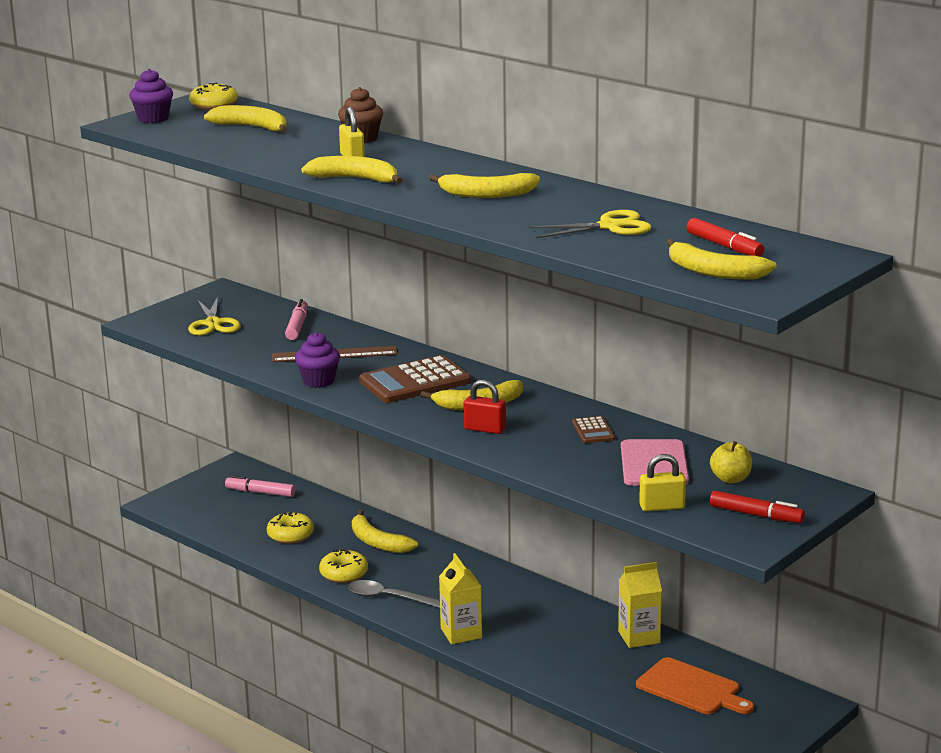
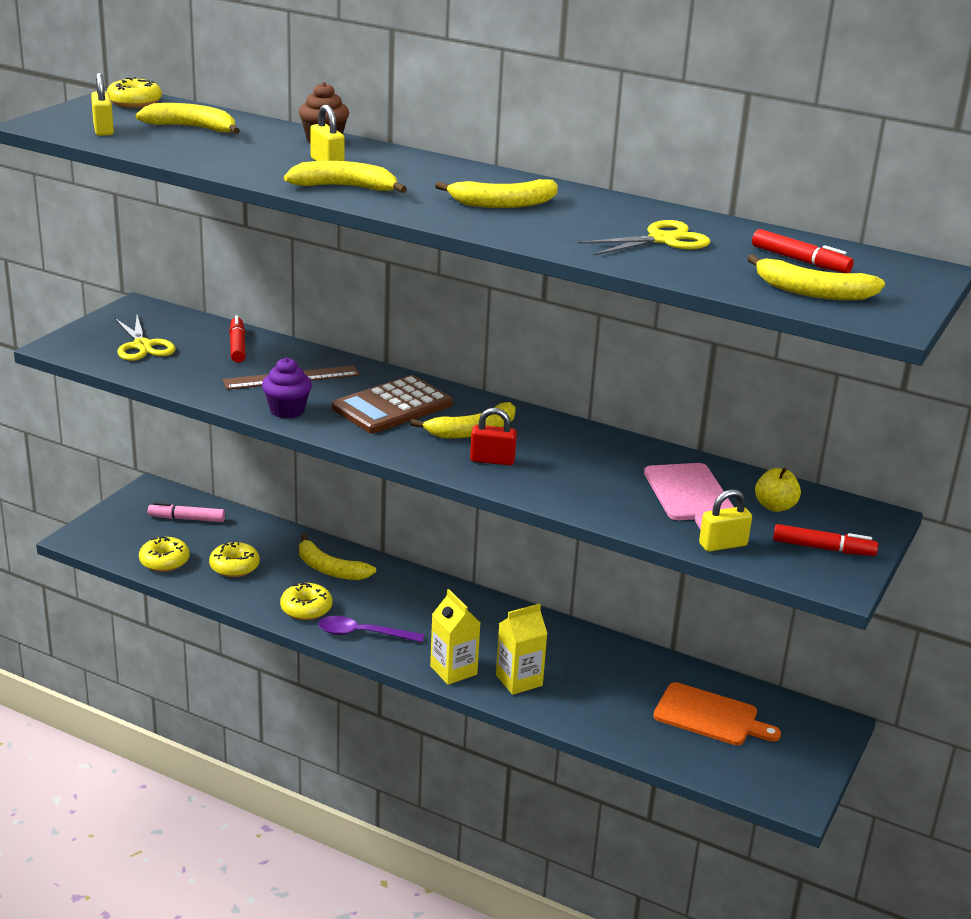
camera: 15 degrees left, 5 degrees up
purple cupcake [129,69,173,123] -> none
pink marker [285,299,308,340] -> red marker [229,316,246,363]
grey spoon [348,580,440,608] -> purple spoon [318,616,424,642]
brown calculator [572,416,615,443] -> none
yellow carton [618,562,662,648] -> yellow carton moved to [496,604,547,695]
none -> yellow padlock [91,73,114,136]
none -> yellow donut [139,537,190,572]

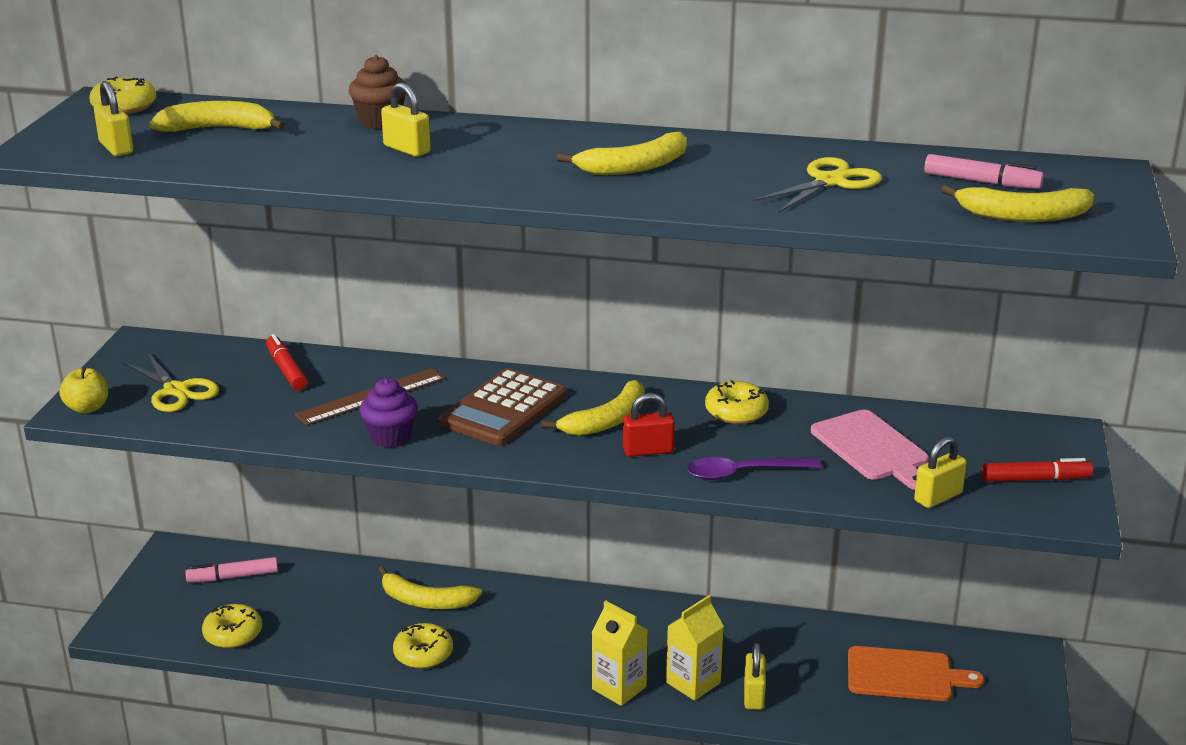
camera: 15 degrees left, 0 degrees up
yellow donut [209,542,260,577] -> yellow donut moved to [705,381,769,424]
yellow banana [284,161,407,193] -> none
purple spoon [318,616,424,642] -> purple spoon moved to [687,457,821,480]
red marker [752,229,854,273] -> pink marker [924,154,1044,189]
yellow apple [755,468,801,512] -> yellow apple moved to [60,367,108,414]
none -> yellow padlock [744,643,766,710]

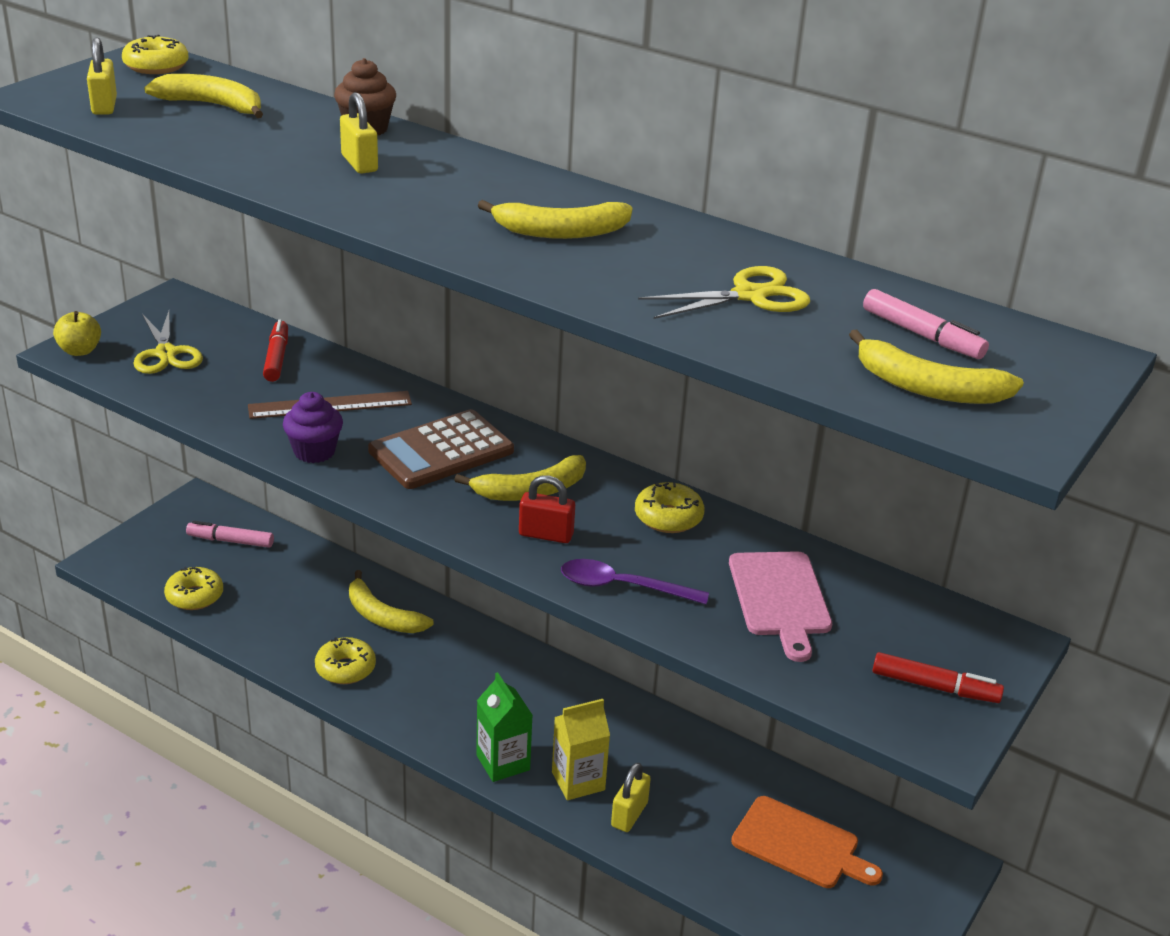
camera: 20 degrees right, 5 degrees up
yellow carton [591,600,648,706] -> green carton [476,672,533,782]
yellow padlock [914,437,967,508] -> none

